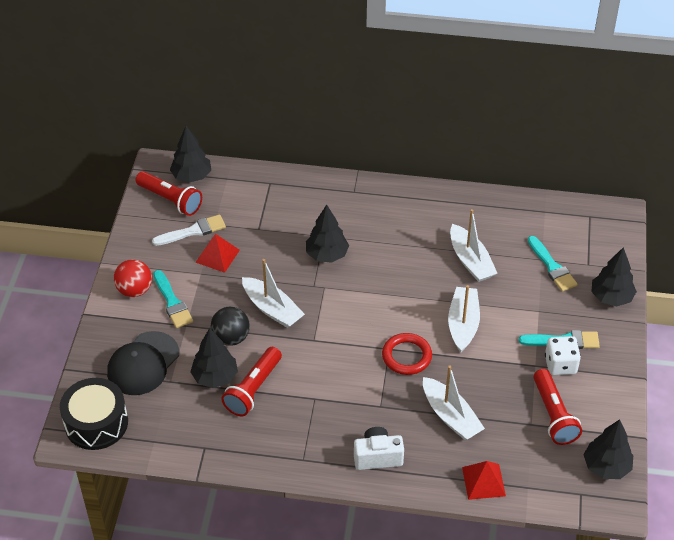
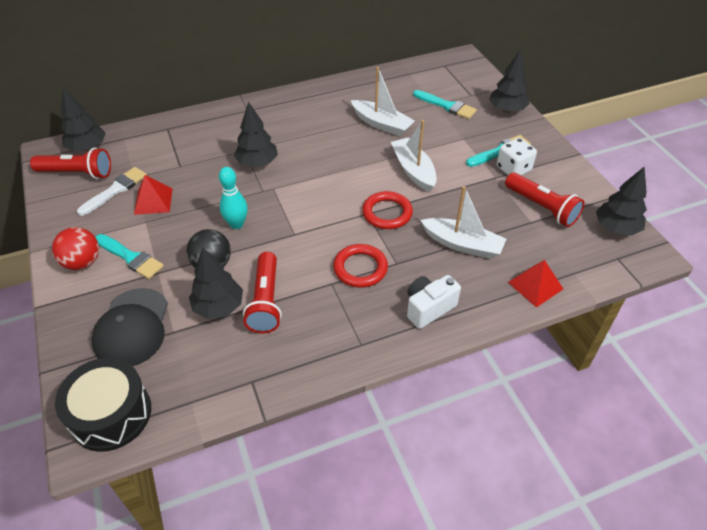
camera: 30 degrees left, 0 degrees up
white boat [242,259,305,328] -> turquoise bowling pin [219,167,248,229]
none -> red ring [333,244,388,288]

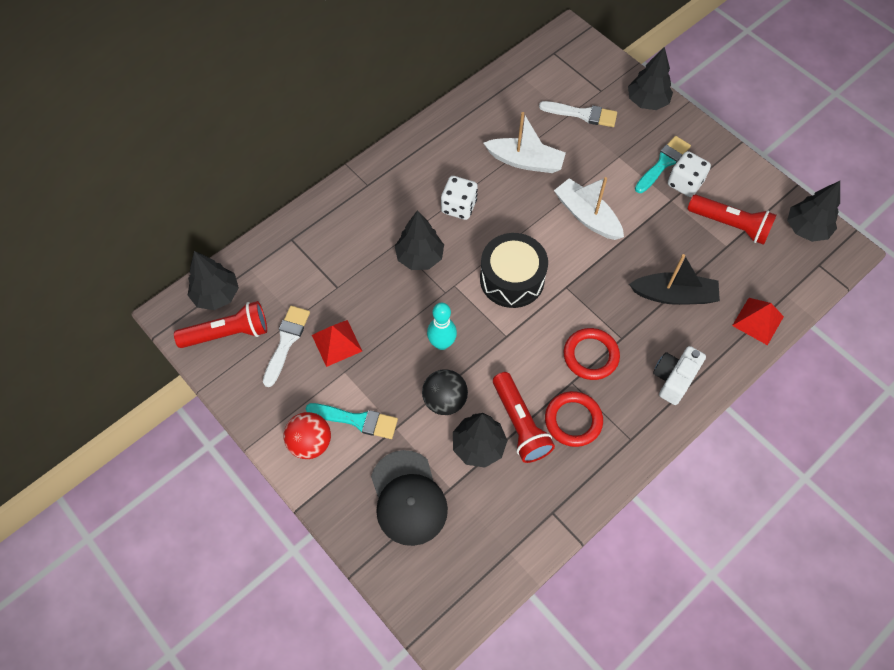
camera: 20 degrees left, 15 degrees up
black drum [55,358,151,452] -> black drum moved to [480,233,548,308]
red ring [362,191,413,229] -> red ring moved to [545,391,603,447]
turquoise brush [413,90,477,119] -> white brush [539,101,617,127]
white boat [420,186,506,259] -> black boat [629,254,720,305]
none -> white dice [441,176,478,220]

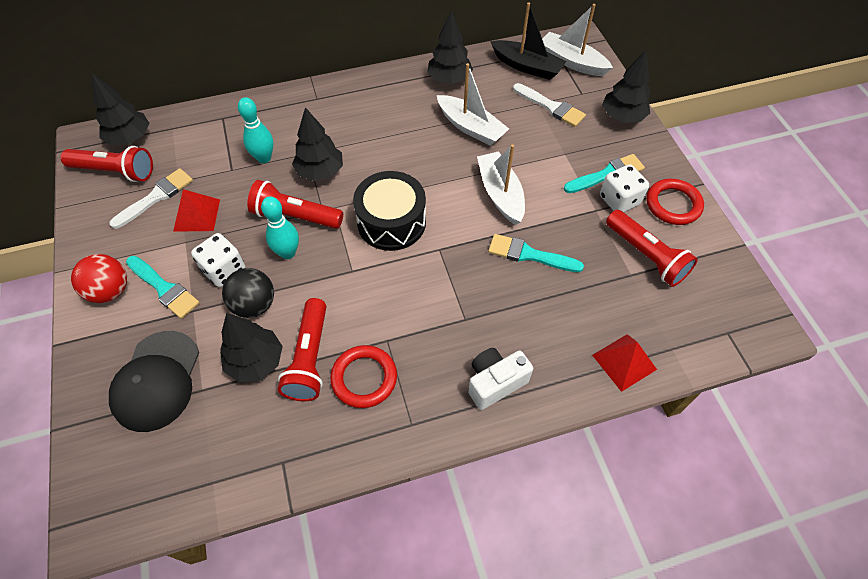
camera: 25 degrees right, 5 degrees down
white dice [441,176,478,220] -> white dice moved to [191,233,245,287]
red ring [564,328,620,380] -> red ring moved to [646,179,704,225]
black boat [629,254,720,305] -> black boat moved to [490,2,566,80]
black tree [787,181,840,242] -> black tree moved to [427,11,473,84]
none -> turquoise bowling pin [238,97,274,163]
none -> red flashlight [247,180,343,229]
none -> turquoise brush [488,234,584,272]
none -> white boat [542,4,613,76]

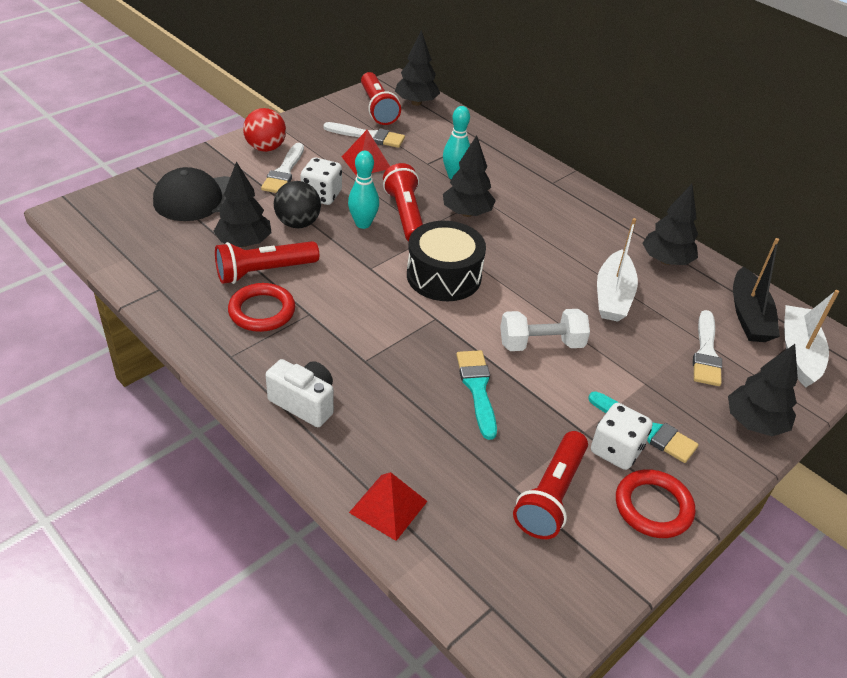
camera: 60 degrees right, 15 degrees down
turquoise brush [126,256,200,319] -> white brush [261,143,304,193]
white boat [477,144,525,225] -> white dumbbell [500,309,590,351]

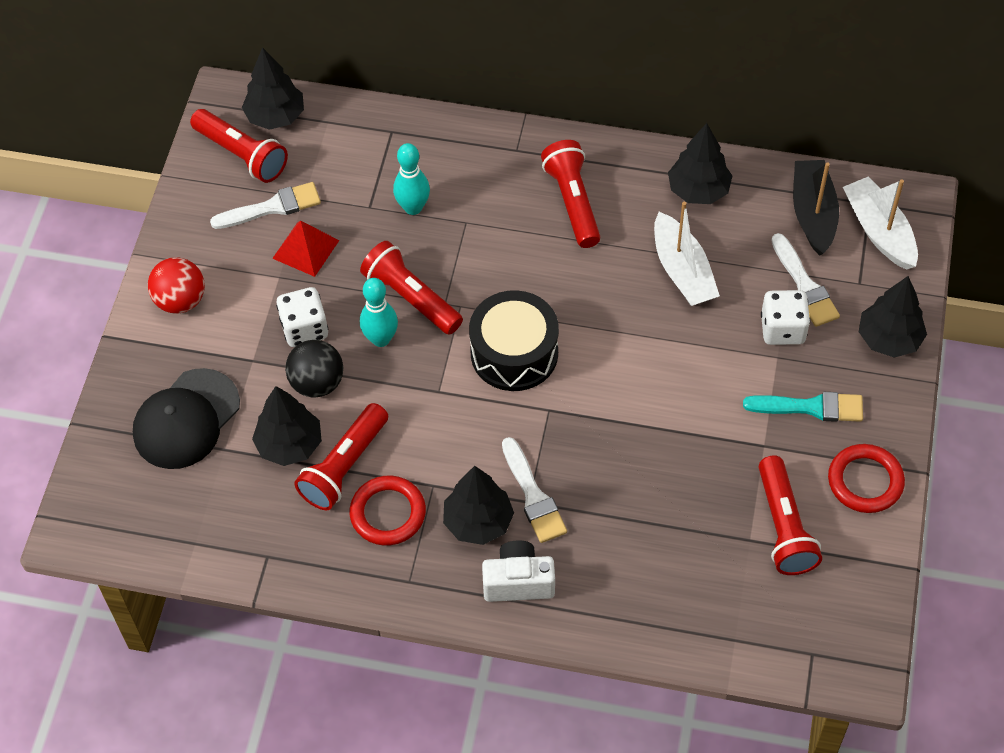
camera: 30 degrees left, 15 degrees up
white brush [261,143,304,193] -> white brush moved to [502,437,567,543]
red pyramid [349,472,428,541] -> none
black tree [443,135,496,217] -> black tree moved to [443,466,514,545]
turquoise brush [456,350,497,440] -> none
white dumbbell [500,309,590,351] -> none
white dice [591,403,652,470] -> white dice moved to [761,290,810,345]
black boat [733,238,780,342] -> black boat turned 150 degrees counterclockwise [793,160,839,256]
none -> red flashlight [541,140,600,248]

